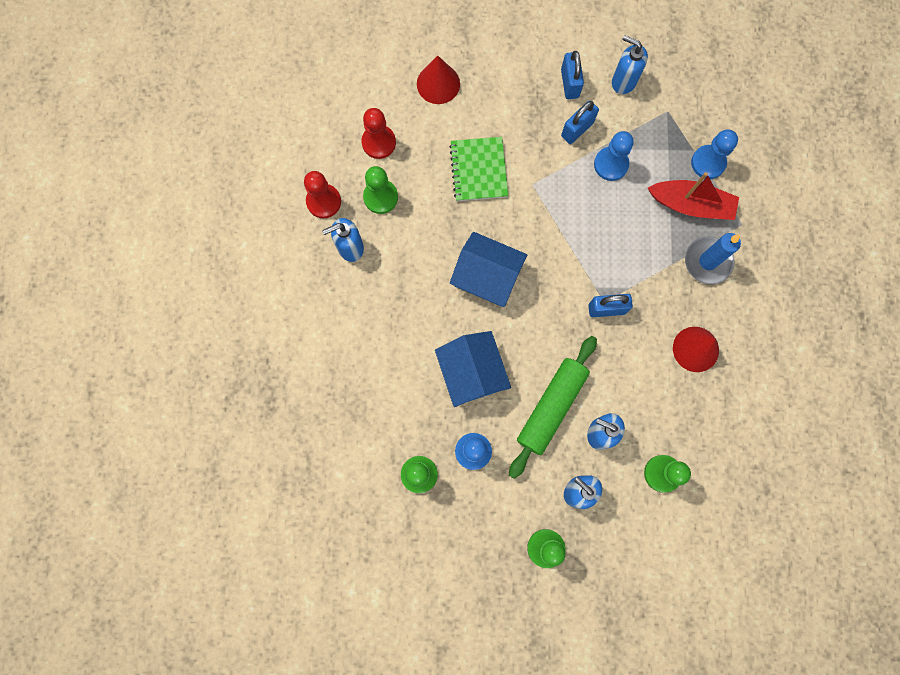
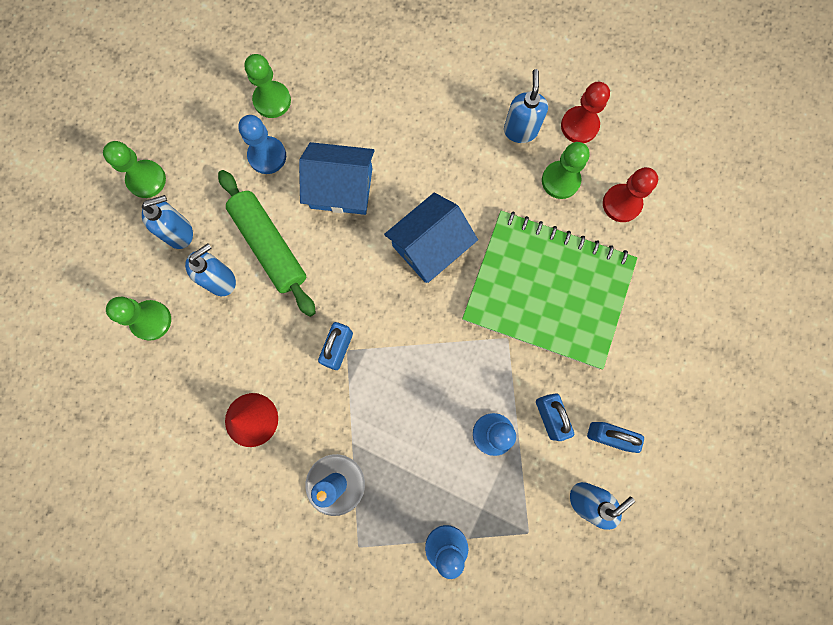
camera: 115 degrees right, 0 degrees up
red cone [417,55,460,104] -> none
green notebook [449,137,508,201] -> green notebook [462,211,637,369], size x1.98
red boat [648,172,739,220] -> none

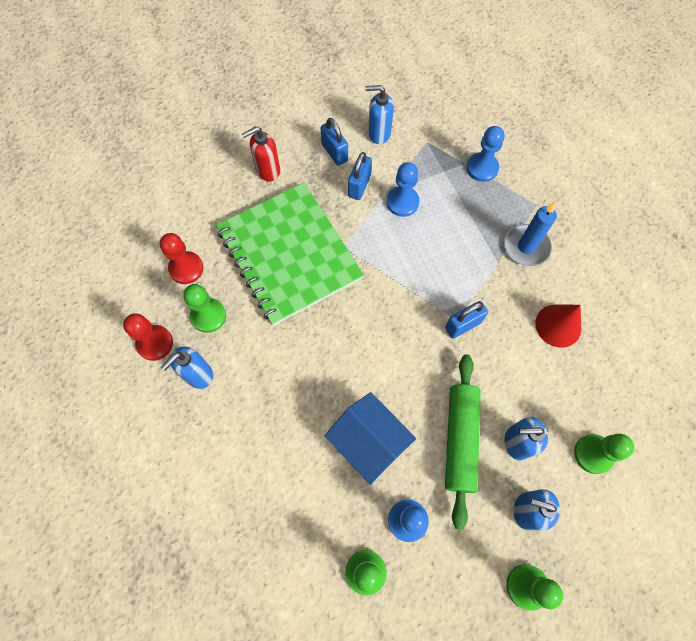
camera: 140 degrees left, 10 degrees down
blue house [384,193,478,283] -> none
none -> red soap dispenser [242,126,280,181]

